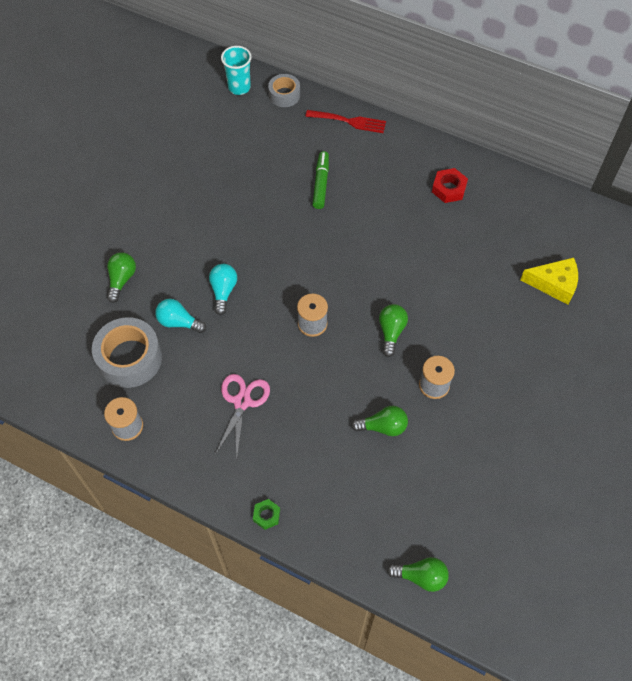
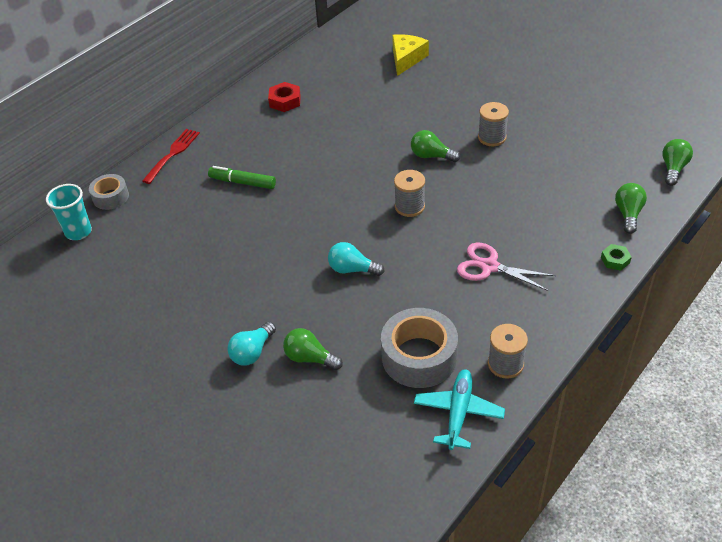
camera: 75 degrees left, 15 degrees down
turquoise light bulb [155,299,206,333] -> turquoise light bulb moved to [227,322,276,366]
green light bulb [351,406,408,436] -> green light bulb moved to [615,183,647,234]
none -> turquoise plane [414,369,505,450]

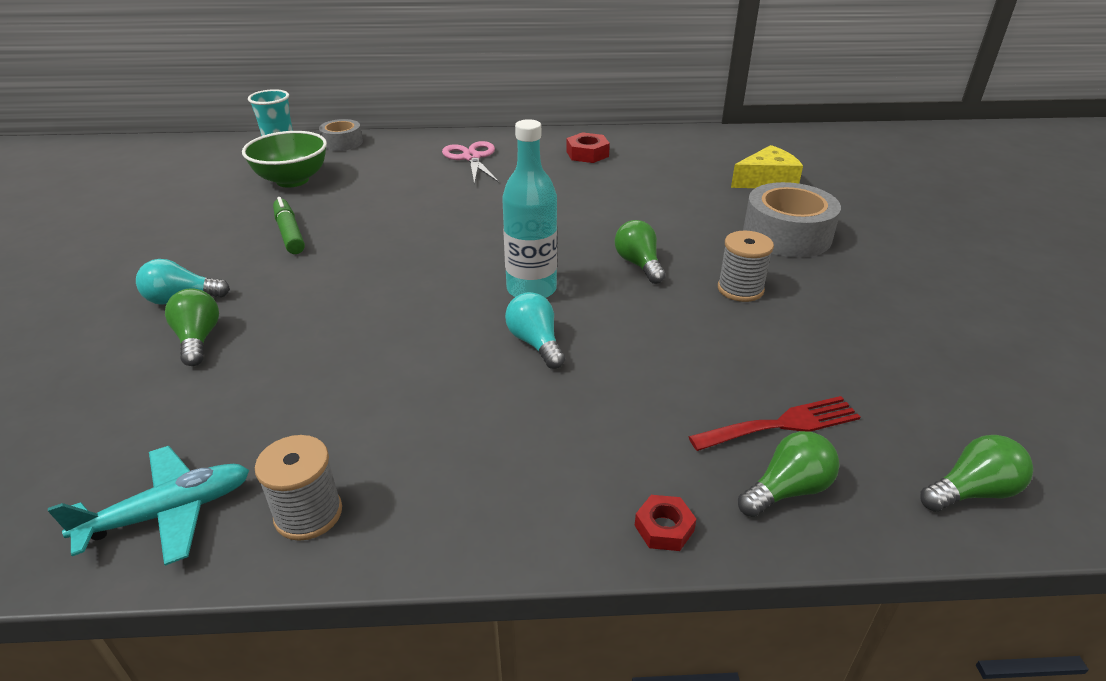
camera: 45 degrees right, 10 degrees down
red fork [142,129,200,184] -> red fork moved to [688,396,860,451]
green marker [208,166,276,189] -> green marker moved to [273,197,305,254]
turquoise light bulb [328,242,385,276] -> turquoise light bulb moved to [505,292,565,369]
grey tape [381,308,458,388] -> grey tape moved to [743,182,841,257]
grey spool [394,170,425,217] -> turquoise bottle [502,119,557,298]
pink scissors [457,243,556,291] -> pink scissors moved to [442,141,499,184]
green nut [601,244,632,271] -> red nut [635,495,696,551]
none -> green bowl [242,131,327,187]

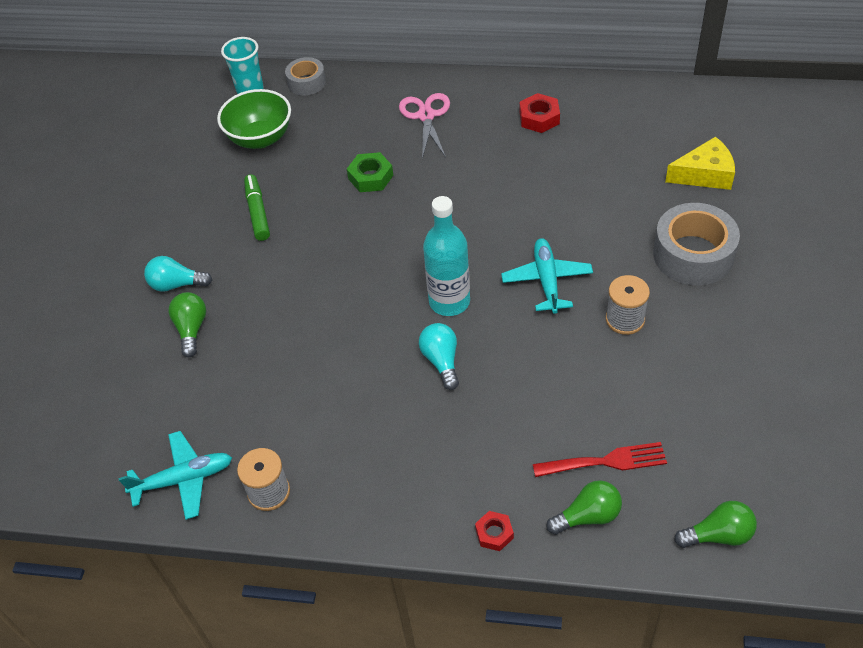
camera: 15 degrees right, 15 degrees up
green light bulb [615,220,666,284] -> turquoise plane [501,238,593,314]
none -> green nut [347,152,393,192]

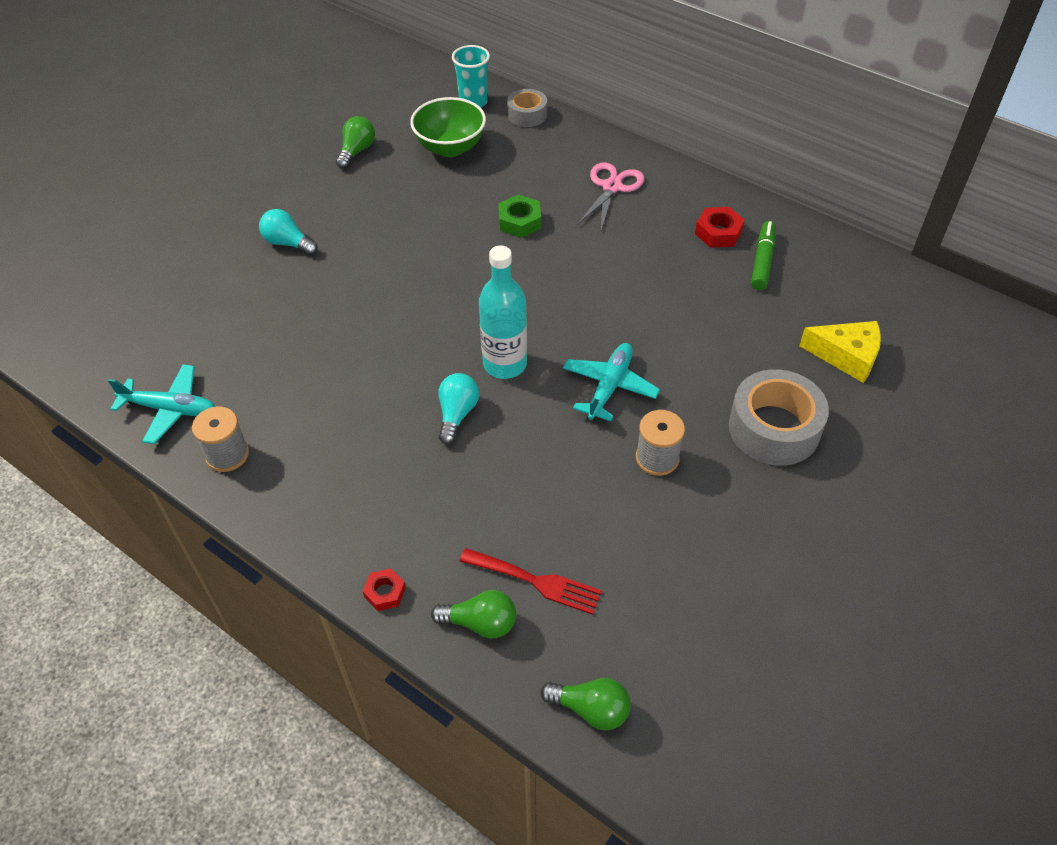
camera: 25 degrees right, 0 degrees up
green light bulb [169,292,206,357] -> green light bulb moved to [336,116,375,169]
green marker [244,174,270,241] -> green marker moved to [751,221,776,290]

